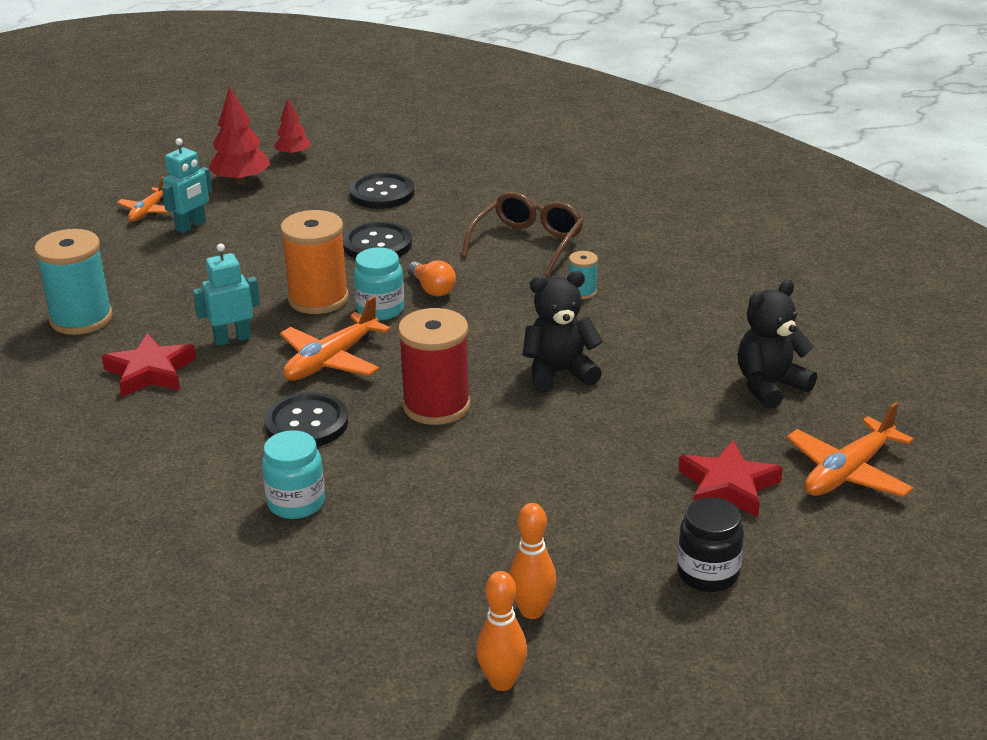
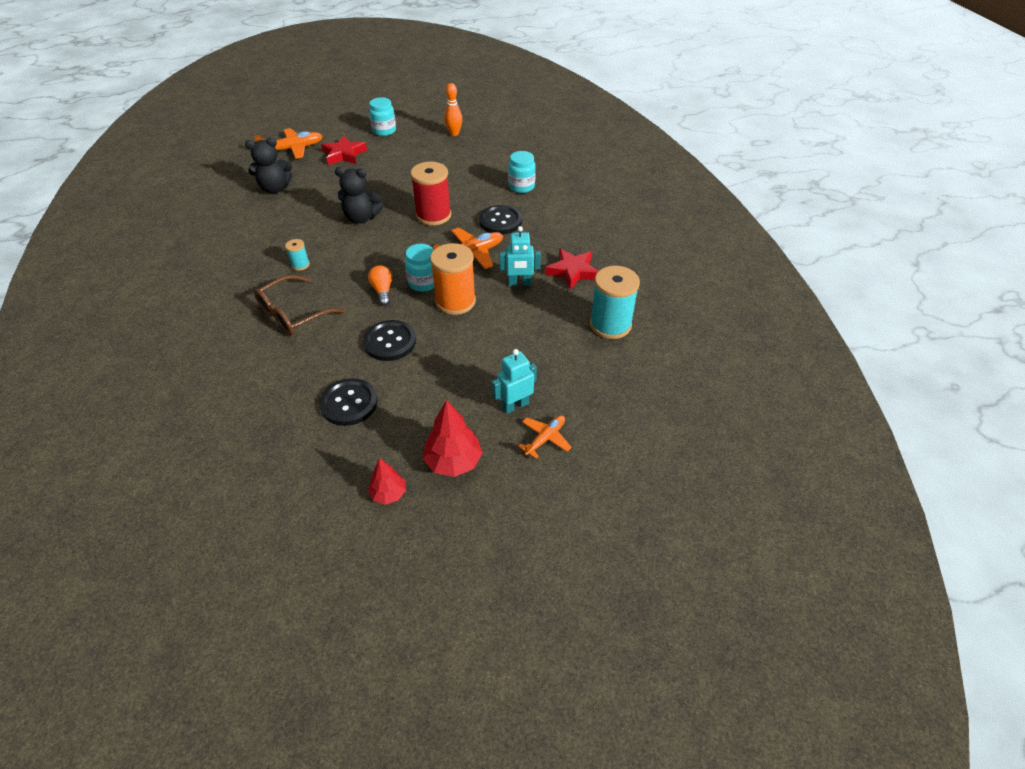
camera: 160 degrees left, 15 degrees up
orange bowling pin [476,571,527,691] -> none
black jar [677,497,744,592] -> turquoise jar [369,97,396,136]

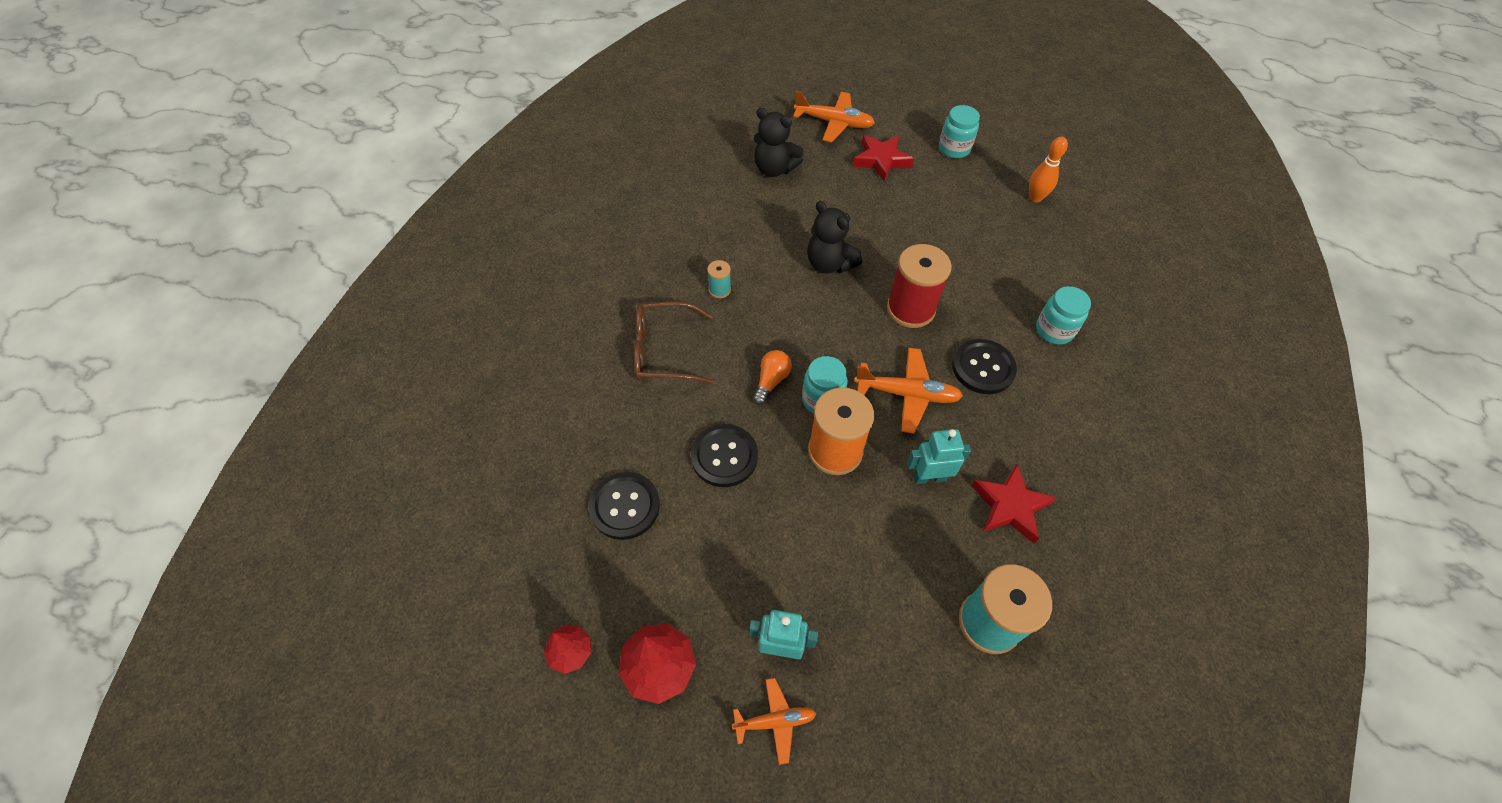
camera: 40 degrees right, 10 degrees up
turquoise robot [499,226,541,286] -> turquoise robot turned 135 degrees clockwise [907,429,971,484]

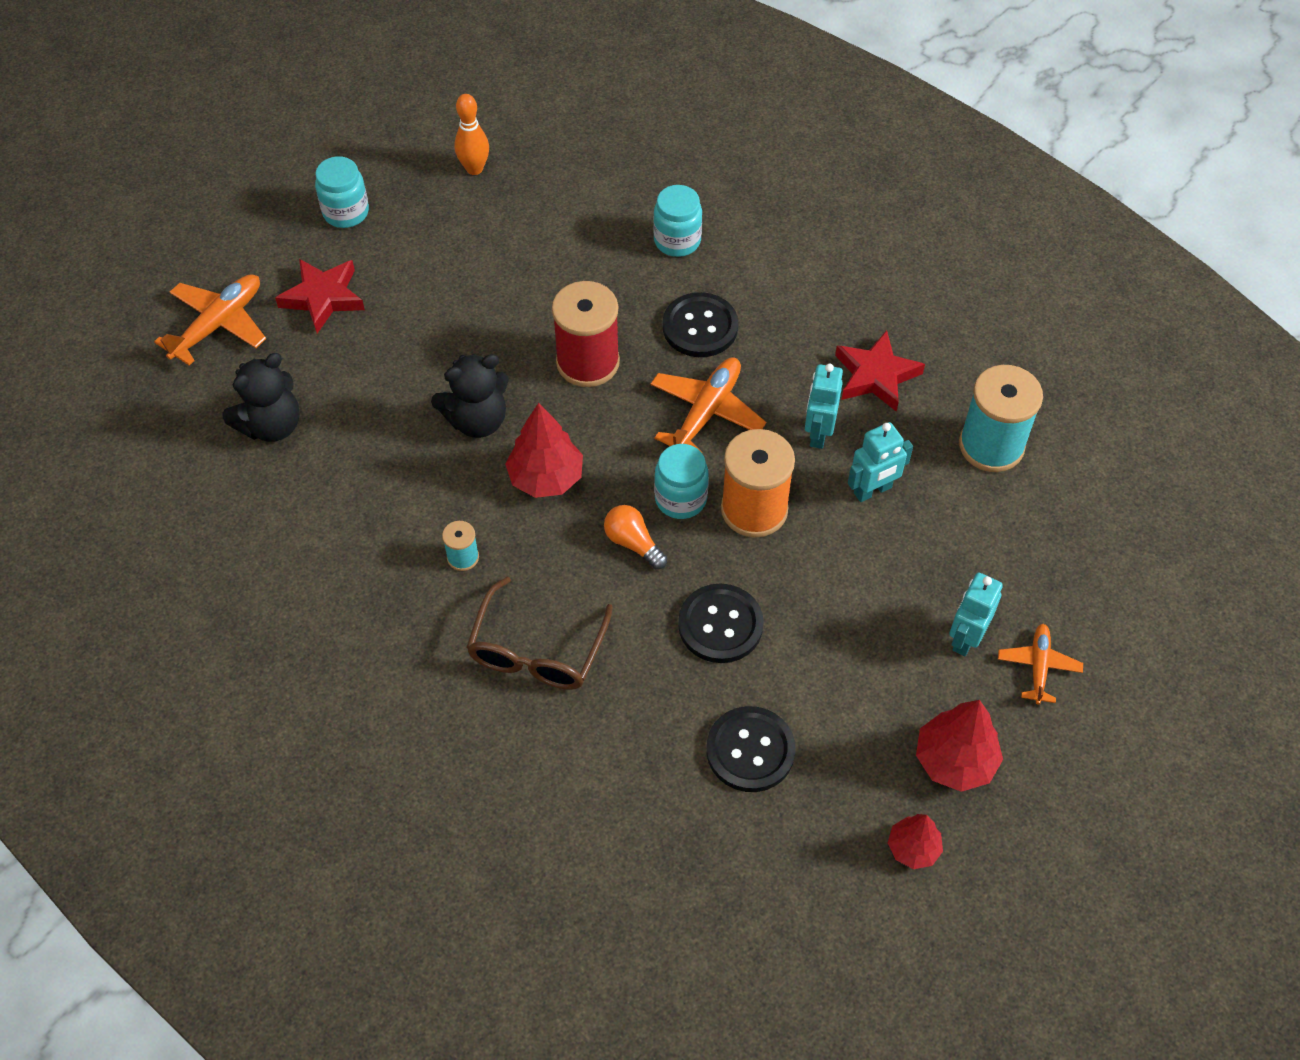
camera: 70 degrees left, 0 degrees up
none -> red tree [505,403,583,498]
none -> turquoise robot [848,422,913,502]

